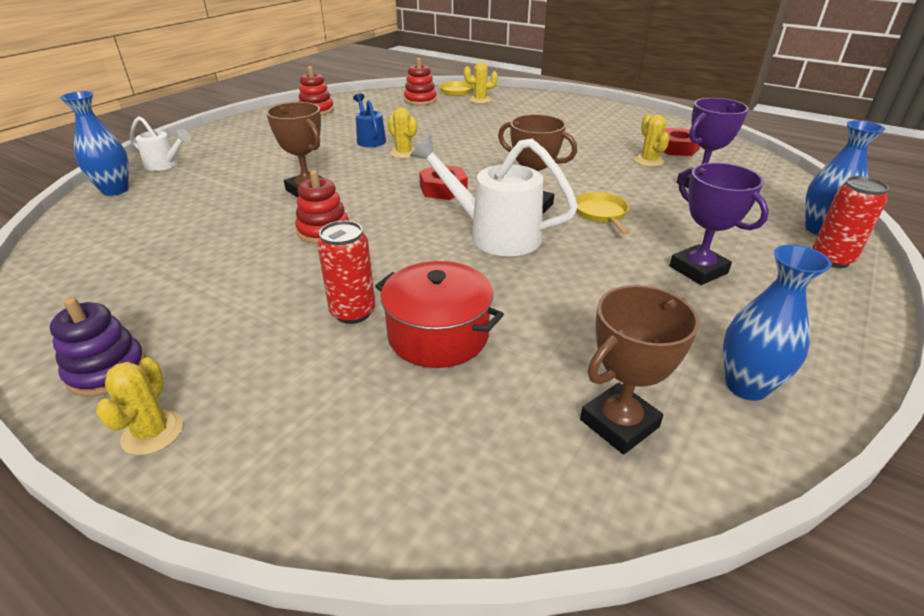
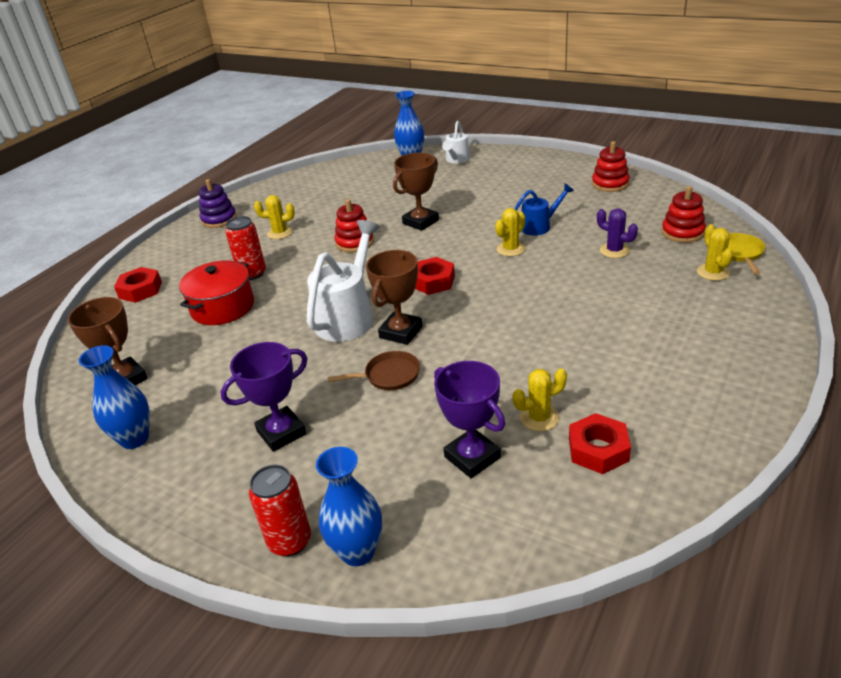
camera: 90 degrees right, 0 degrees up
yellow cactus [96,357,183,455] -> yellow cactus moved to [254,195,295,239]
yellow pan [576,192,630,235] -> brown pan [328,351,420,390]
none -> red nut [114,267,162,303]
none -> purple cactus [597,208,638,258]

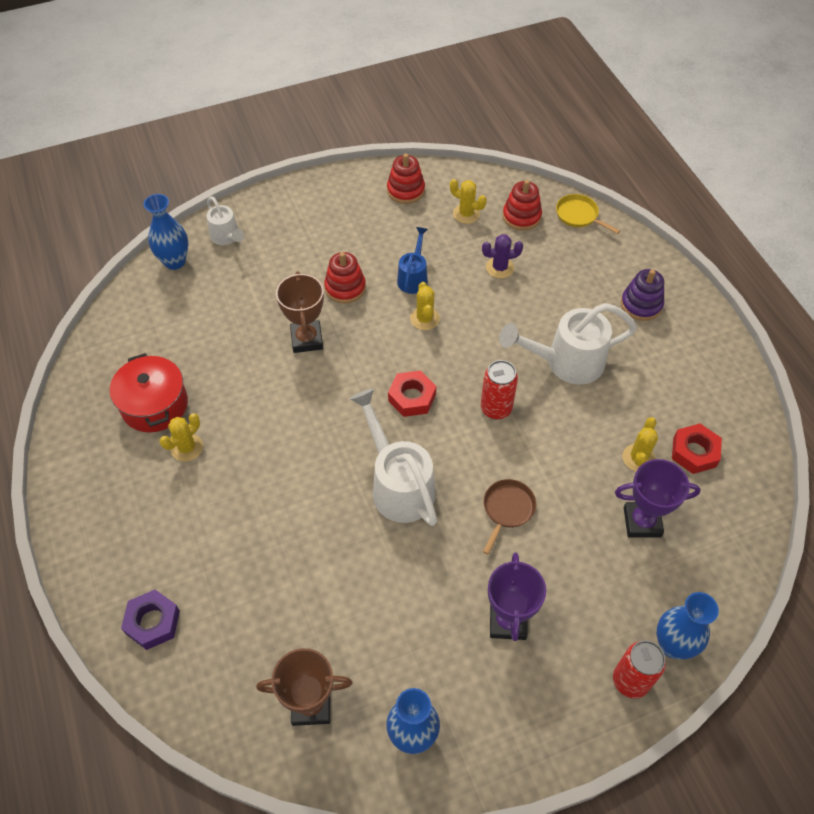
camera: 55 degrees left, 20 degrees up
red nut [114,267,162,303] -> purple nut [121,590,180,650]
red pot [179,260,254,325] -> red pot moved to [110,353,188,432]
purple stacking toy [199,179,237,228] -> purple stacking toy moved to [621,269,664,321]
red can [225,216,266,280] -> red can moved to [481,360,518,420]
red stacking toy [335,199,374,252] -> red stacking toy moved to [324,252,366,303]
brown trophy [366,250,422,345] -> none
yellow cactus [697,224,733,281] -> yellow cactus moved to [450,179,487,224]
none -> white watering can [499,303,637,385]

